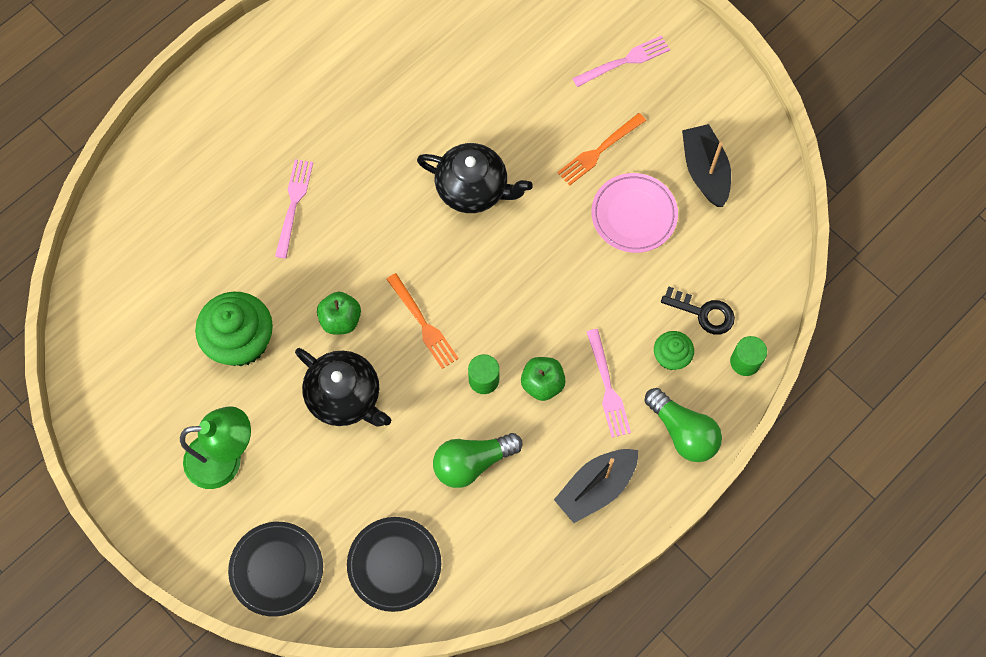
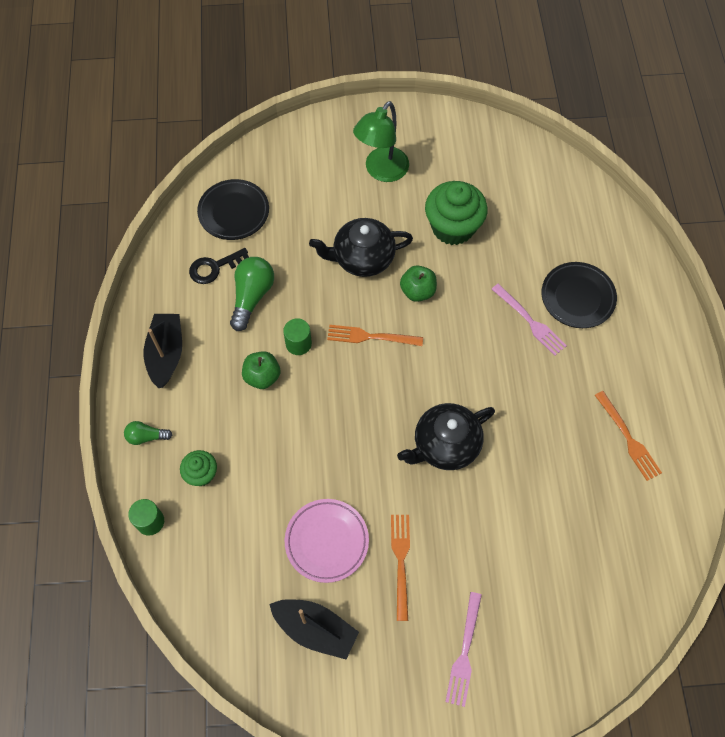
camera: 130 degrees right, 5 degrees down
black plate [228,522,323,617] -> black plate moved to [542,262,617,328]
pink fork [587,329,631,438] -> none
green light bulb [645,388,722,462] -> green light bulb [124,421,172,445], size x0.57
black key [661,286,735,335] -> black key moved to [189,248,249,284]
none -> orange fork [595,391,662,481]

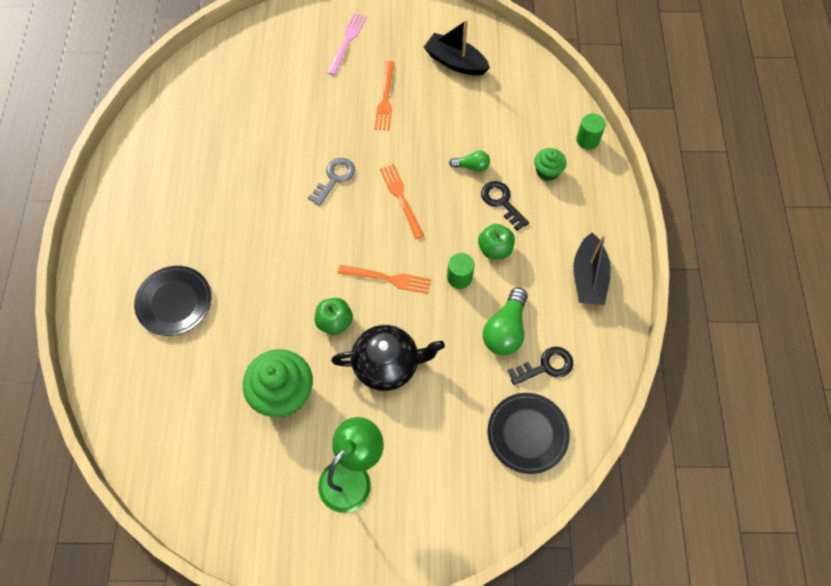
camera: 175 degrees left, 0 degrees up
green light bulb [124,421,172,445] -> green light bulb moved to [449,151,490,172]
pink plate [285,499,369,583] -> none
black teapot [397,403,495,470] -> grey key [308,158,355,206]
pink fork [492,284,567,356] -> none
orange fork [595,391,662,481] -> orange fork moved to [380,164,424,239]
none -> black key [481,181,529,231]

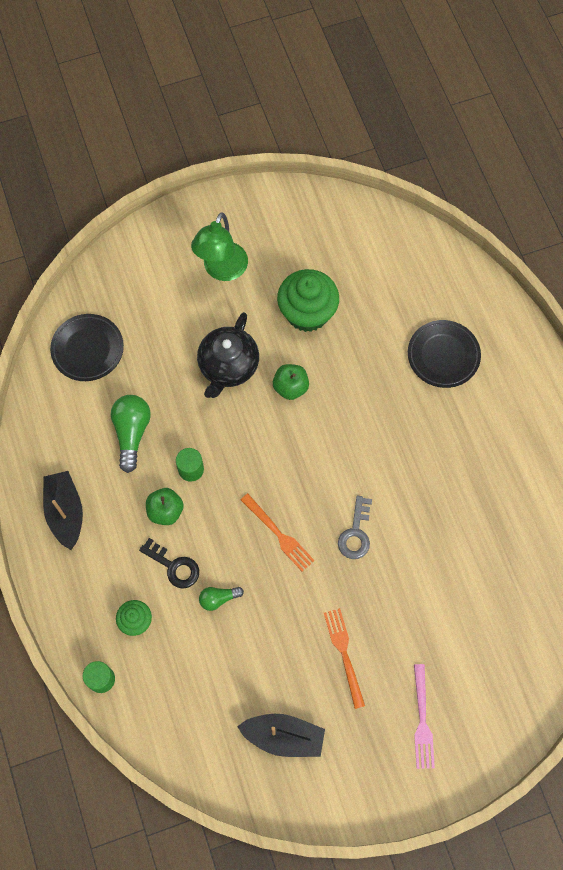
camera: 160 degrees right, 5 degrees up
black teapot [331,325,445,391] -> black teapot turned 45 degrees counterclockwise [197,312,259,398]
orange fork [338,265,432,294] -> none
black key [508,347,573,385] -> none

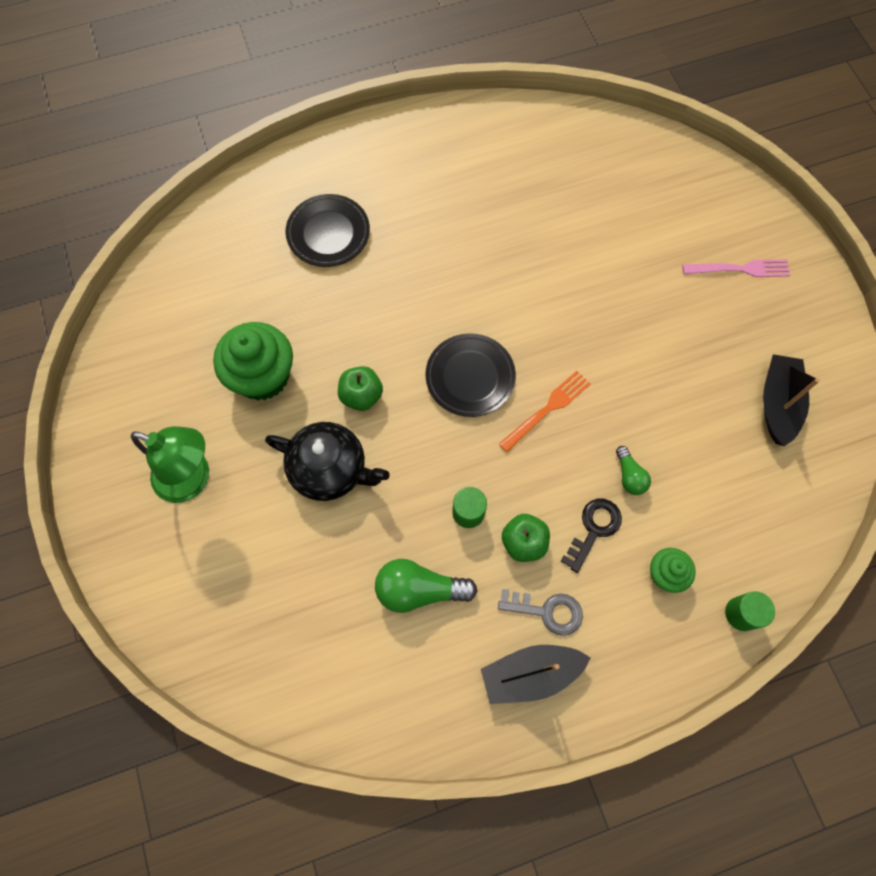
camera: 90 degrees left, 0 degrees up
black plate [50,314,124,381] -> black plate moved to [425,333,516,417]
orange fork [324,608,365,709] -> none
grey key [338,496,372,559] -> grey key moved to [498,589,583,636]

